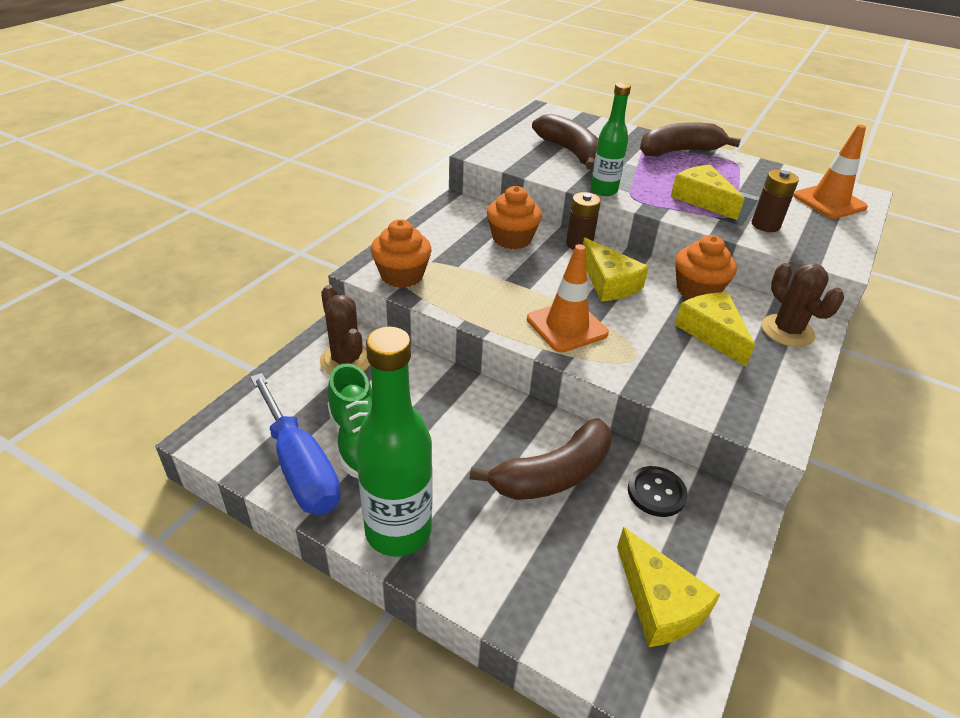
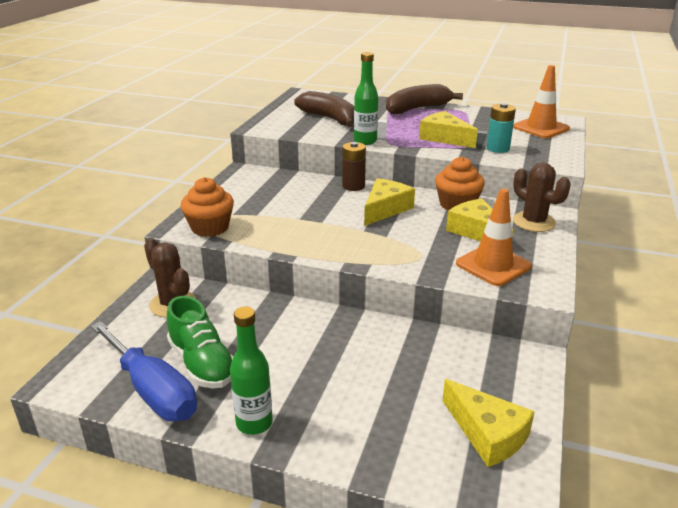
camera: 10 degrees left, 10 degrees down
green bottle [355,327,433,557] -> green bottle [230,306,273,435], size x0.62
brown banana [470,418,612,500] -> none
orange cupcake [487,186,542,249] -> none
orange traffic cone [527,244,609,352] -> orange traffic cone moved to [456,188,532,286]
yellow cheese [583,238,649,302] -> yellow cheese turned 105 degrees counterclockwise [364,178,415,226]
black button [628,466,688,517] -> none
brown battery [752,170,799,232] -> turquoise battery [487,103,516,153]

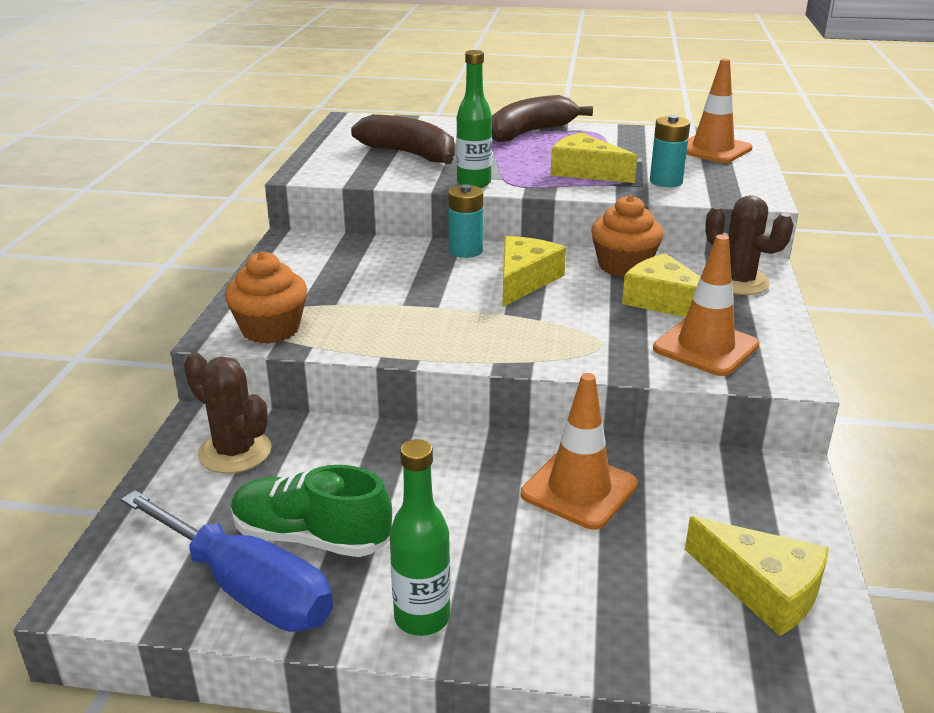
camera: 10 degrees left, 0 degrees up
green shoe [167,296,233,389] -> green shoe turned 150 degrees clockwise [231,465,392,557]
brown battery [342,142,366,191] -> turquoise battery [448,184,483,258]
none -> orange traffic cone [521,373,638,530]

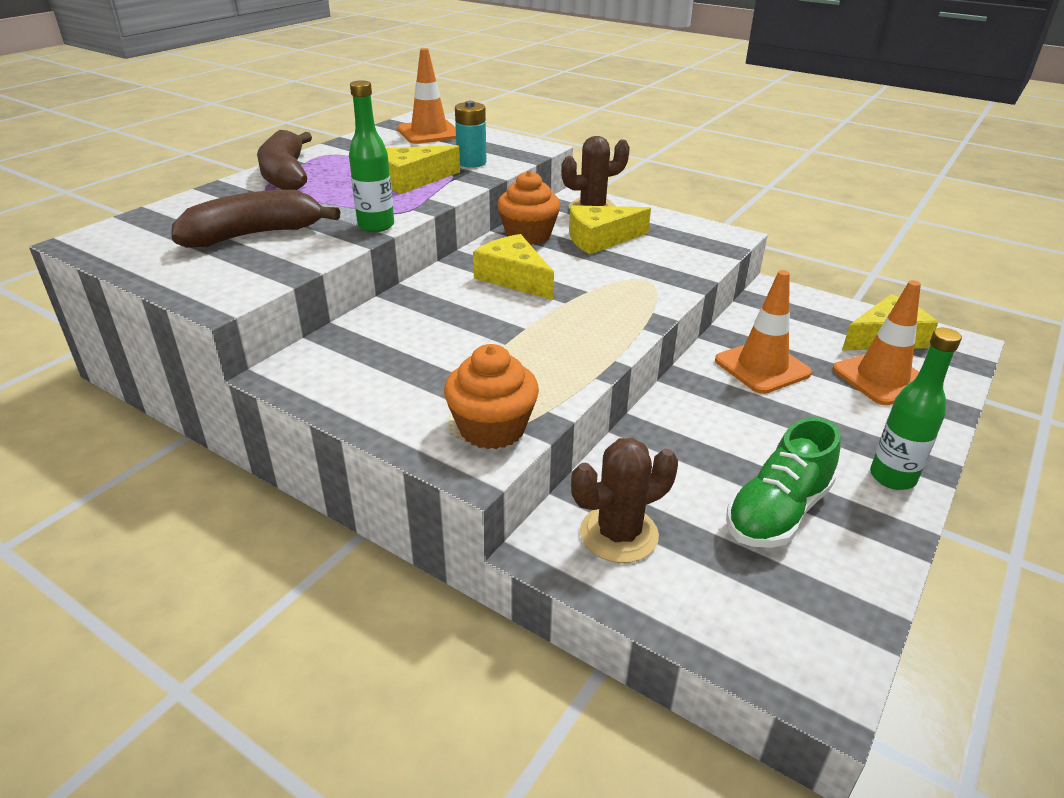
camera: 65 degrees left, 5 degrees up
blue screwdriver [121,490,333,632] -> none
turquoise battery [448,184,483,258] -> none
orange traffic cone [653,234,759,376] -> orange traffic cone moved to [833,280,921,405]

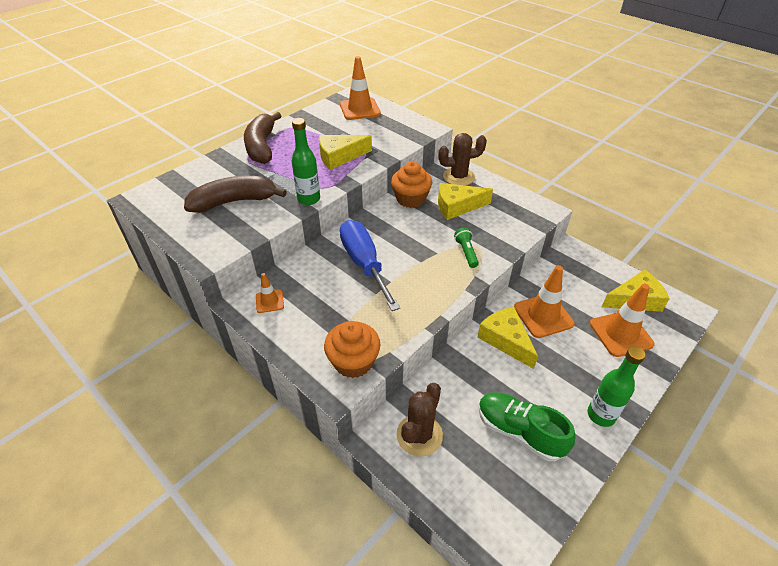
camera: 10 degrees right, 10 degrees up
turquoise battery [455,101,487,168] -> none
yellow cheese [473,234,554,300] -> yellow cheese moved to [478,307,538,369]
brown cactus [571,438,678,563] -> brown cactus turned 45 degrees counterclockwise [397,383,443,457]
green shoe [726,417,840,548] -> green shoe turned 75 degrees clockwise [478,392,576,461]
none -> orange traffic cone [256,273,284,313]
none -> blue screwdriver [340,220,400,311]
none -> green flashlight [454,228,479,268]

